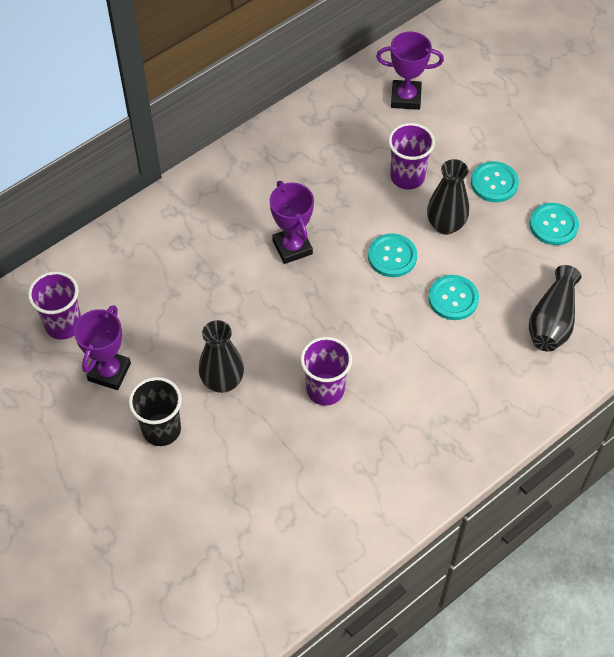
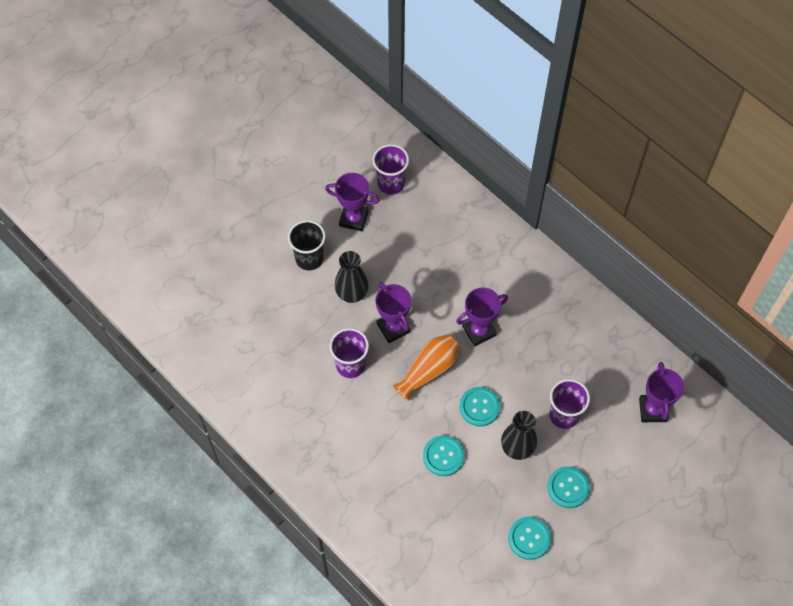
camera: 85 degrees right, 5 degrees up
black vase [529,265,581,352] -> none
none -> purple trophy [376,282,411,343]
none -> orange vase [393,334,460,401]

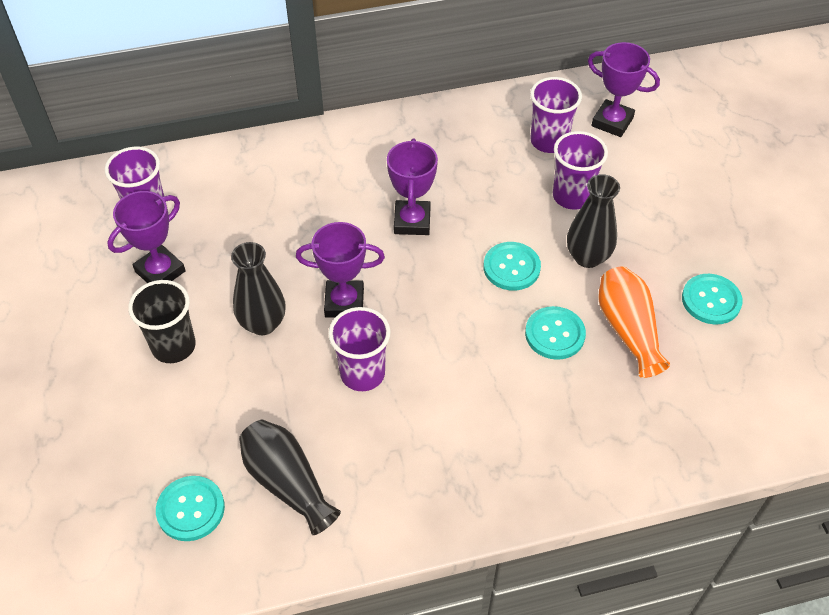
camera: 60 degrees left, 10 degrees down
orange vase [393,334,460,401] -> orange vase moved to [598,266,670,378]
turquoise button [547,466,590,508] -> turquoise button moved to [156,476,225,541]
none -> black vase [239,420,341,535]
none -> purple cup [530,77,582,153]

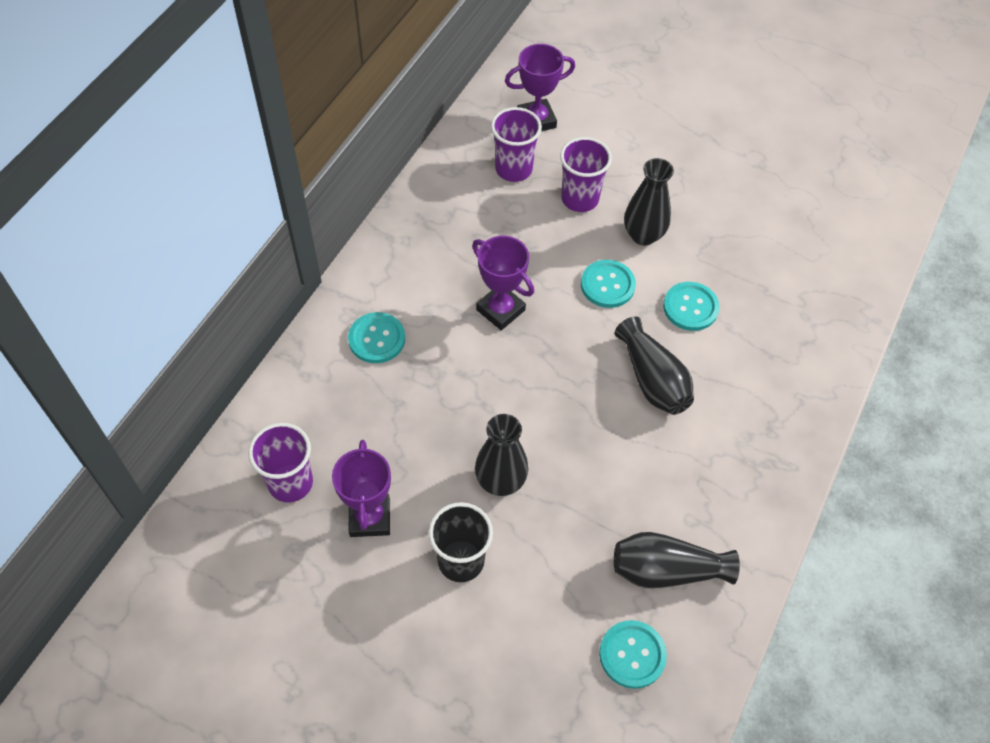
camera: 50 degrees left, 5 degrees up
purple trophy [296,222,385,318] -> none
purple cup [328,307,391,391] -> none
orange vase [598,266,670,378] -> none
turquoise button [682,274,743,325] -> turquoise button moved to [348,312,405,363]
none -> black vase [614,317,694,415]

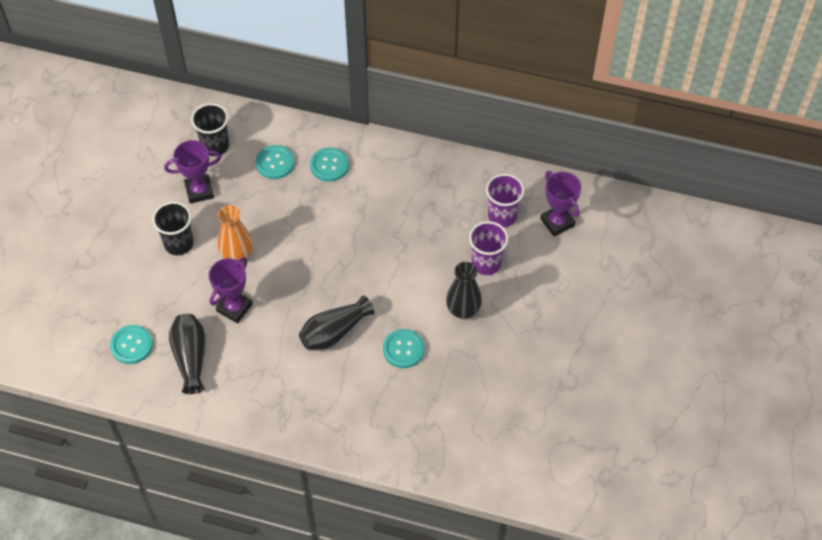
camera: 80 degrees right, 0 degrees up
purple cup [248,423,313,503] -> black cup [191,103,229,156]
purple trophy [472,236,534,330] -> purple trophy moved to [209,257,253,323]
black vase [475,414,528,496] -> orange vase [218,205,253,260]
turquoise button [581,260,636,308] -> turquoise button moved to [256,145,295,179]

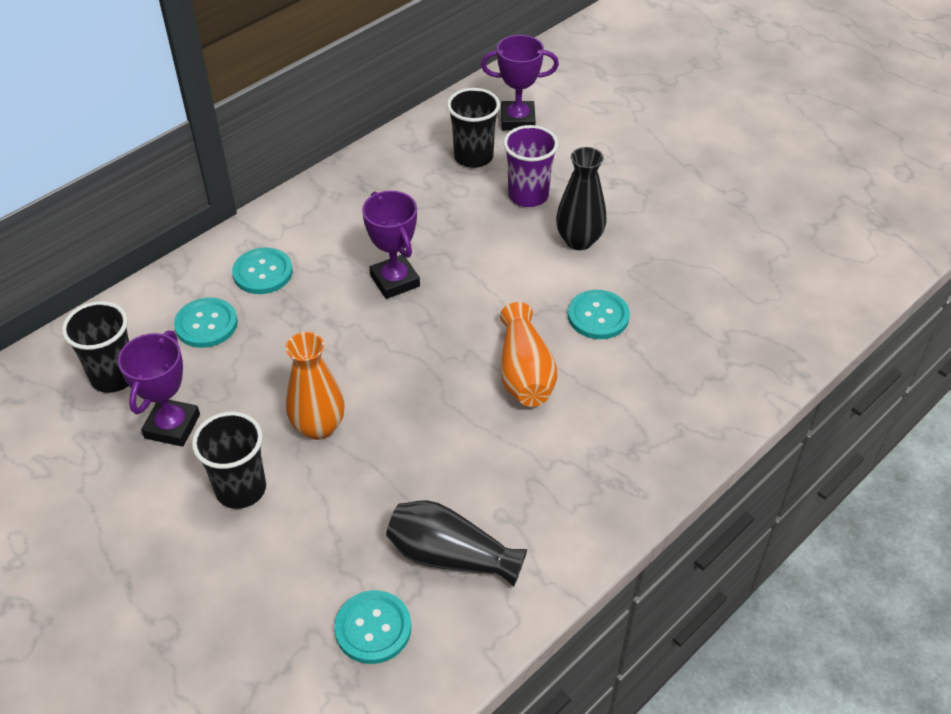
camera: 60 degrees left, 10 degrees down
purple trophy [209,257,253,323] -> purple trophy moved to [362,191,420,299]
black vase [299,295,374,350] -> orange vase [500,302,557,407]
purple cup [486,174,525,227] -> black cup [447,88,500,168]

